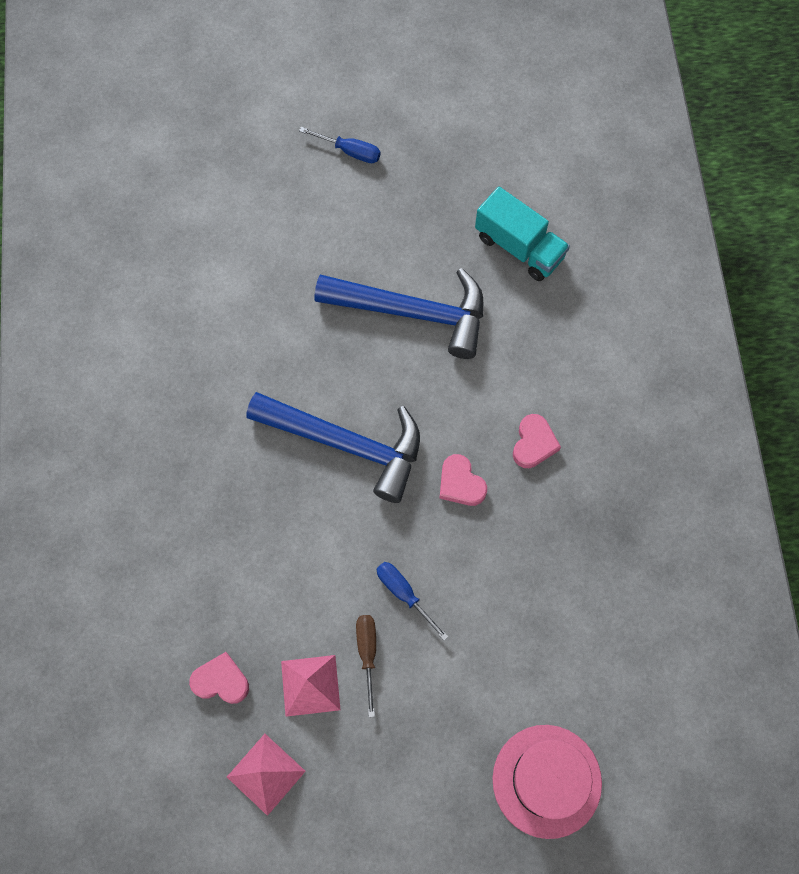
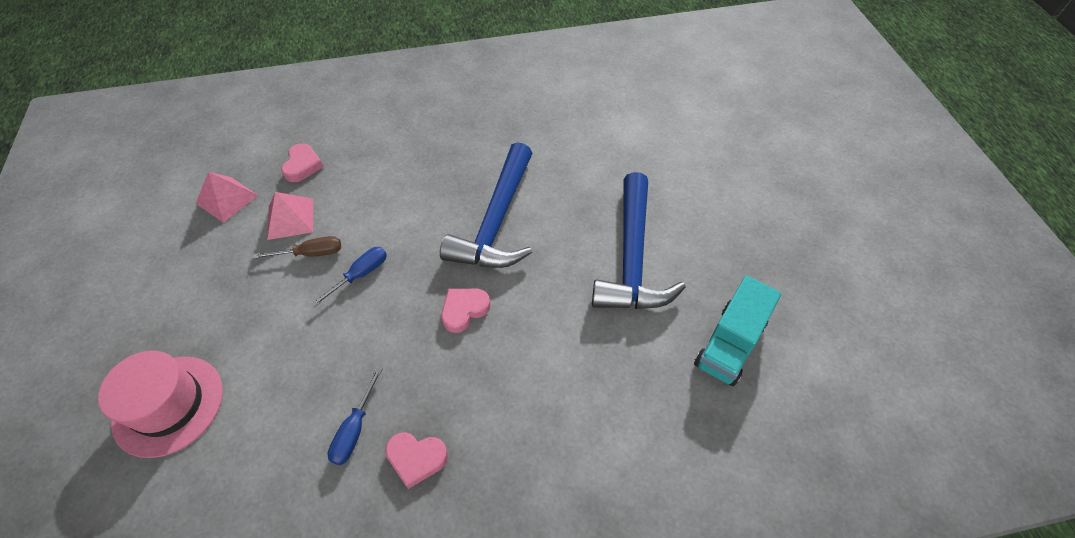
camera: 85 degrees right, 15 degrees down
blue screwdriver [299,127,381,163] -> blue screwdriver moved to [328,367,382,465]
pink heart [513,414,561,468] -> pink heart moved to [385,432,448,489]

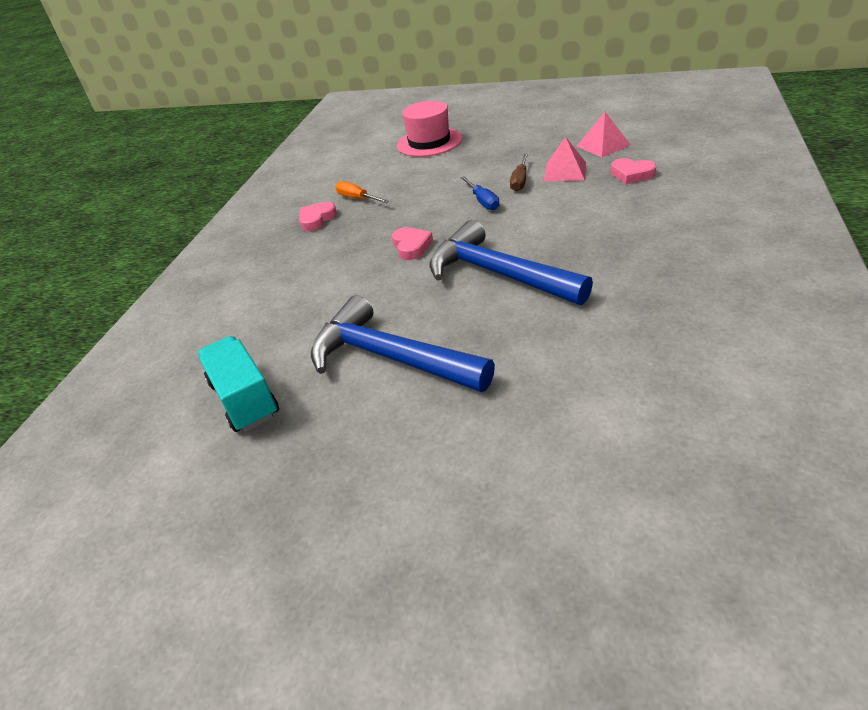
camera: 120 degrees right, 15 degrees down
blue screwdriver [328,367,382,465] -> orange screwdriver [336,181,389,203]

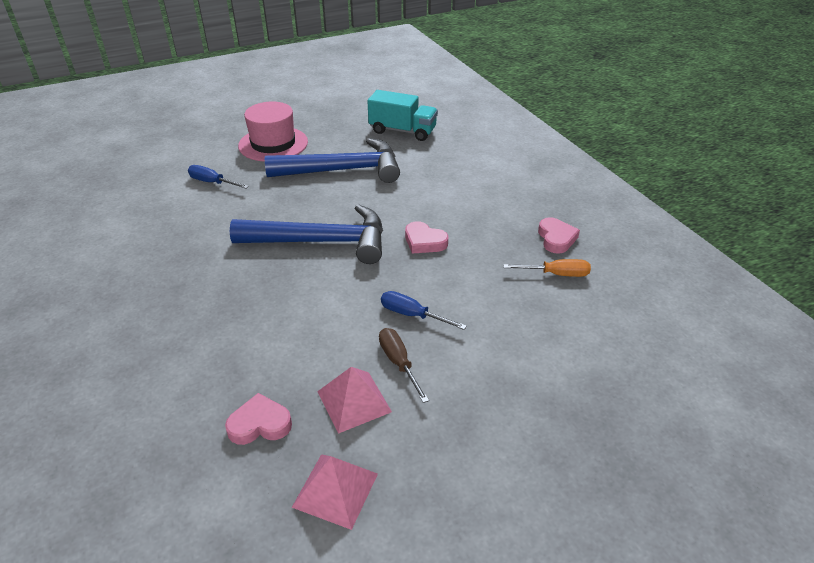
camera: 135 degrees right, 0 degrees up
pink hat [397,101,462,157] -> pink hat moved to [238,102,308,162]
none -> blue screwdriver [188,165,249,189]

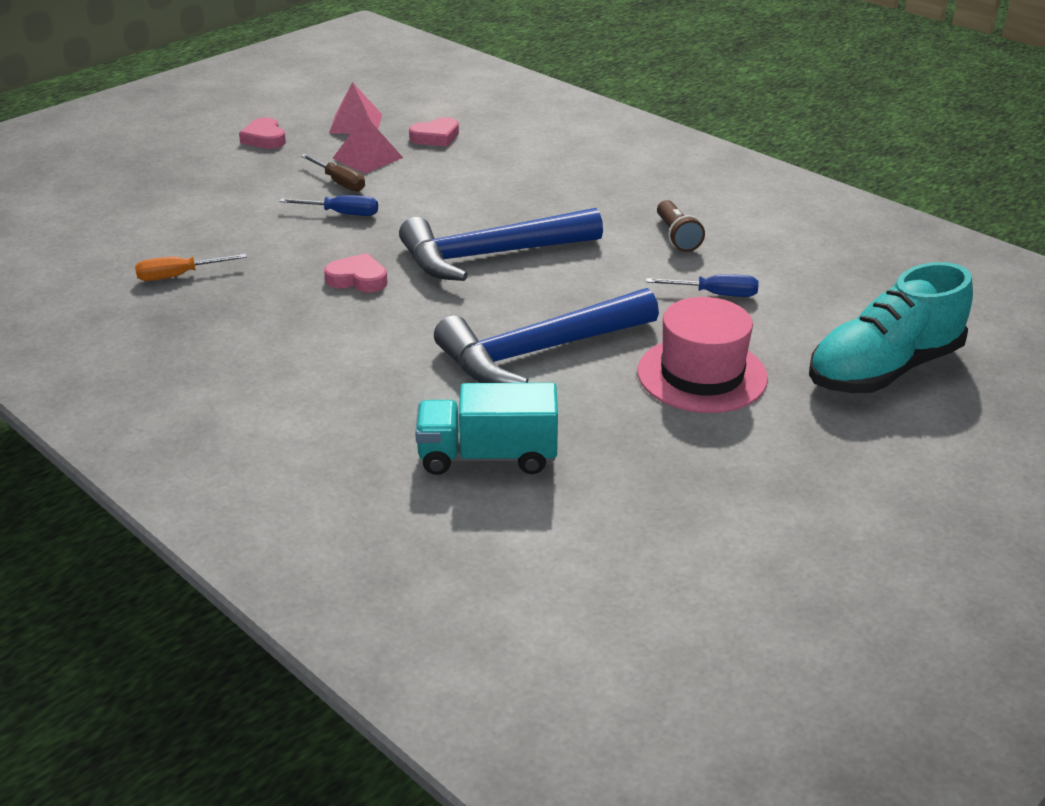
camera: 160 degrees right, 5 degrees down
pink heart [538,217,580,254] -> pink heart moved to [239,117,286,149]
none -> brown flashlight [657,200,705,252]
none -> turquoise shoe [809,262,973,393]

